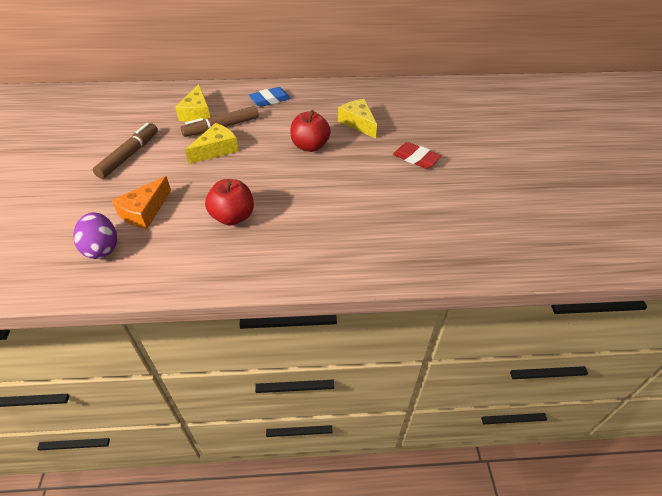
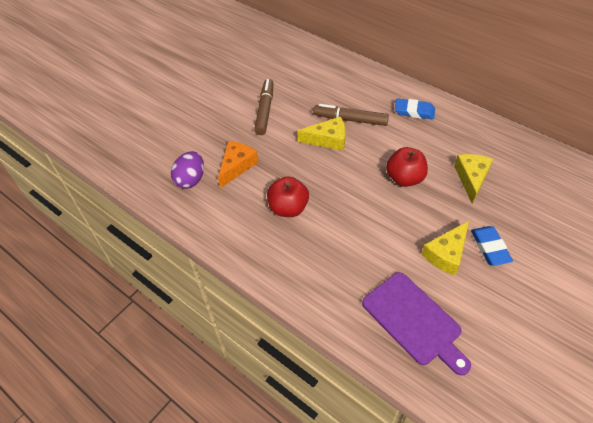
camera: 45 degrees right, 5 degrees up
brown marker [93,123,158,179] -> brown marker turned 60 degrees counterclockwise [254,79,274,135]
orange cheese [112,176,171,229] -> orange cheese turned 135 degrees clockwise [218,141,258,188]
yellow cheese [175,84,210,122] -> yellow cheese moved to [422,221,469,275]
red eraser [393,142,441,169] -> blue eraser [471,226,513,266]
none -> purple cutting board [362,272,471,375]

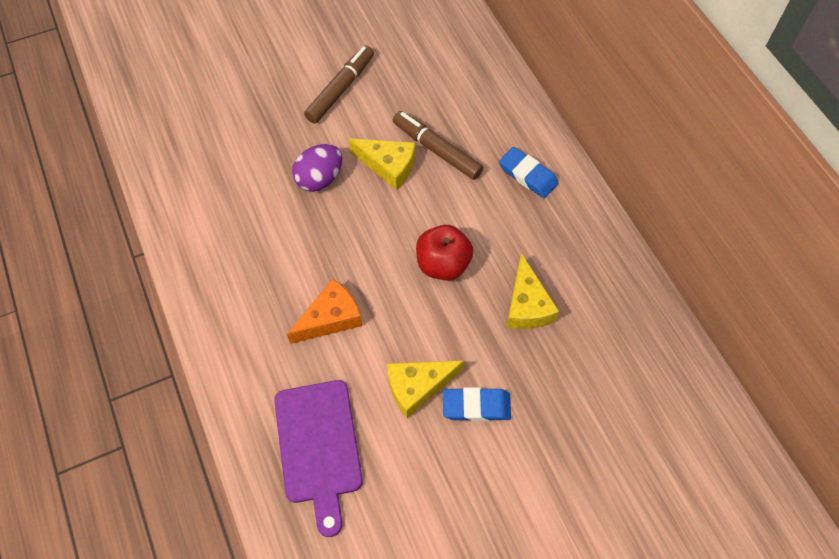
camera: 25 degrees right, 10 degrees up
purple egg [171,151,204,189] -> purple egg moved to [292,144,342,192]
orange cheese [218,141,258,188] -> orange cheese moved to [287,279,362,344]
red apple [267,176,309,217] -> none
yellow cheese [454,154,493,204] -> yellow cheese turned 135 degrees clockwise [507,253,559,329]
blue eraser [471,226,513,266] -> blue eraser turned 75 degrees clockwise [443,387,511,421]

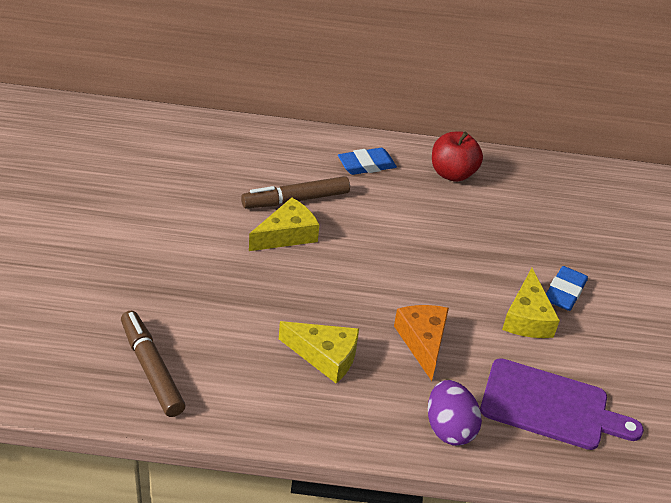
camera: 65 degrees left, 20 degrees down
purple egg [292,144,342,192] -> purple egg moved to [428,380,482,446]
brown marker [304,45,374,123] -> brown marker moved to [121,311,185,417]
red apple [416,225,473,281] -> red apple moved to [432,131,483,182]
yellow cheese [507,253,559,329] -> yellow cheese moved to [279,321,359,383]

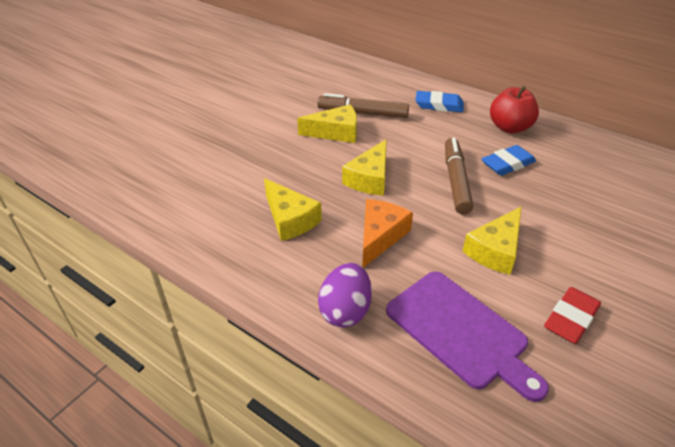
camera: 35 degrees right, 0 degrees up
brown marker [121,311,185,417] -> brown marker moved to [445,137,473,214]
blue eraser [546,266,588,311] -> blue eraser moved to [482,145,536,176]
none -> yellow cheese [342,139,387,196]
none -> red eraser [544,287,601,344]

